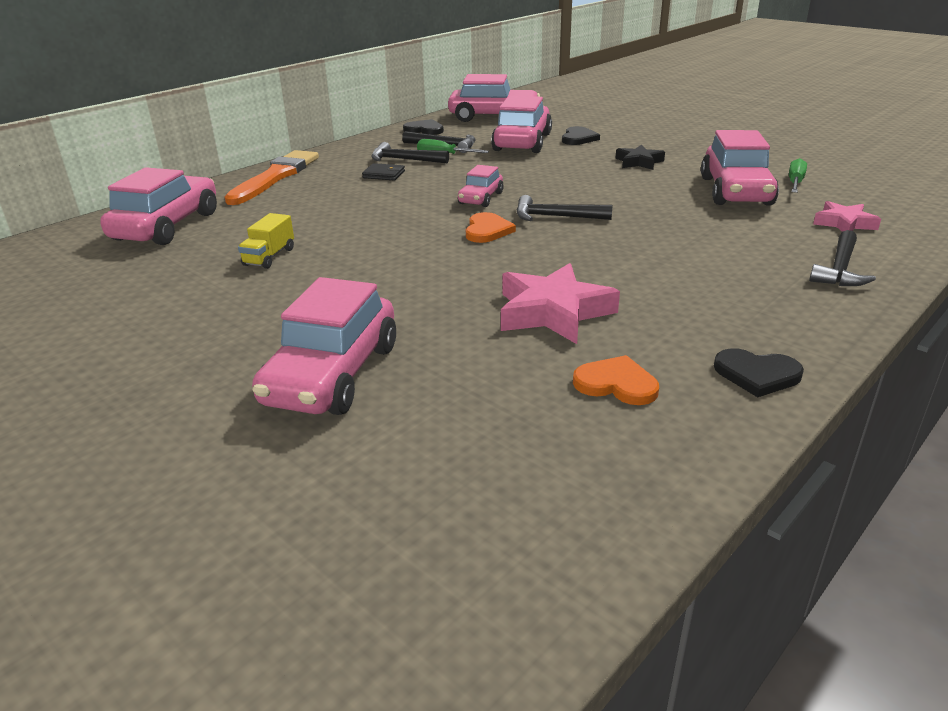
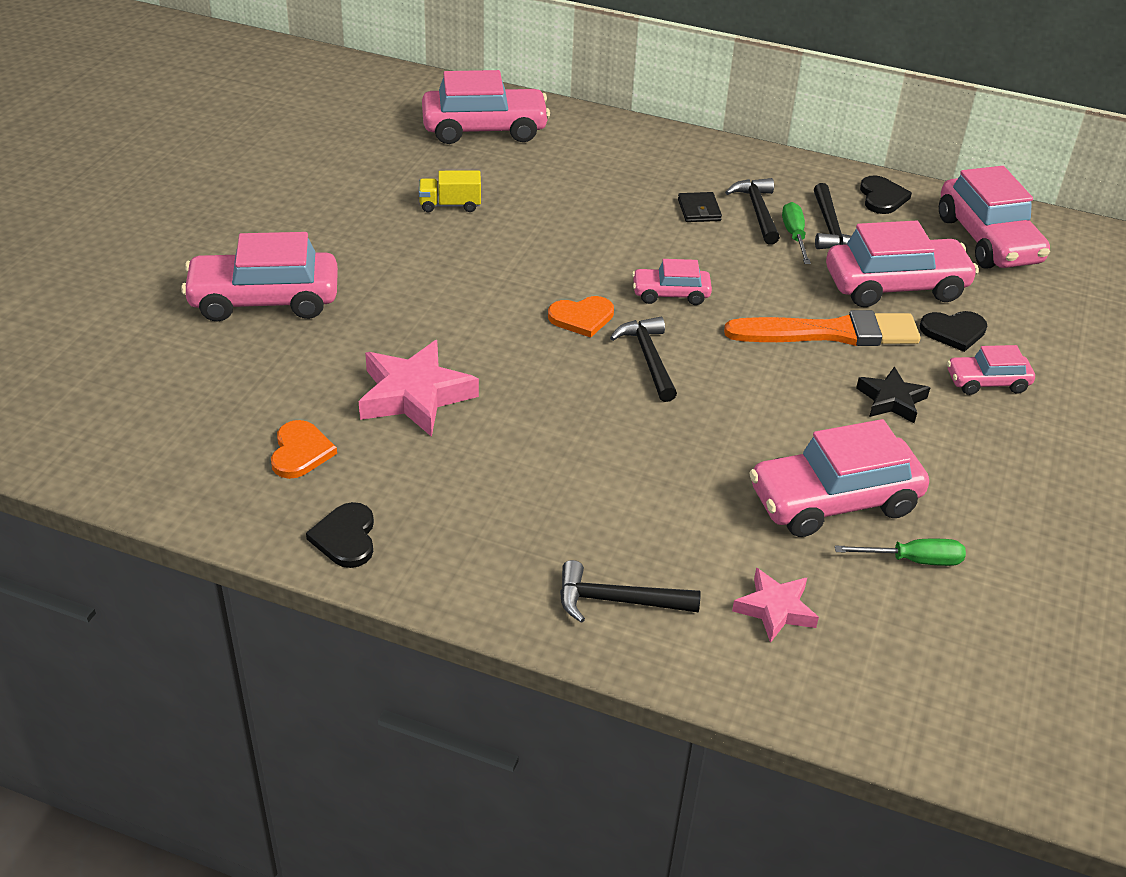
camera: 65 degrees right, 10 degrees up
orange brush [224,150,319,205] -> orange brush moved to [724,310,920,346]
none -> pink car [947,345,1035,395]

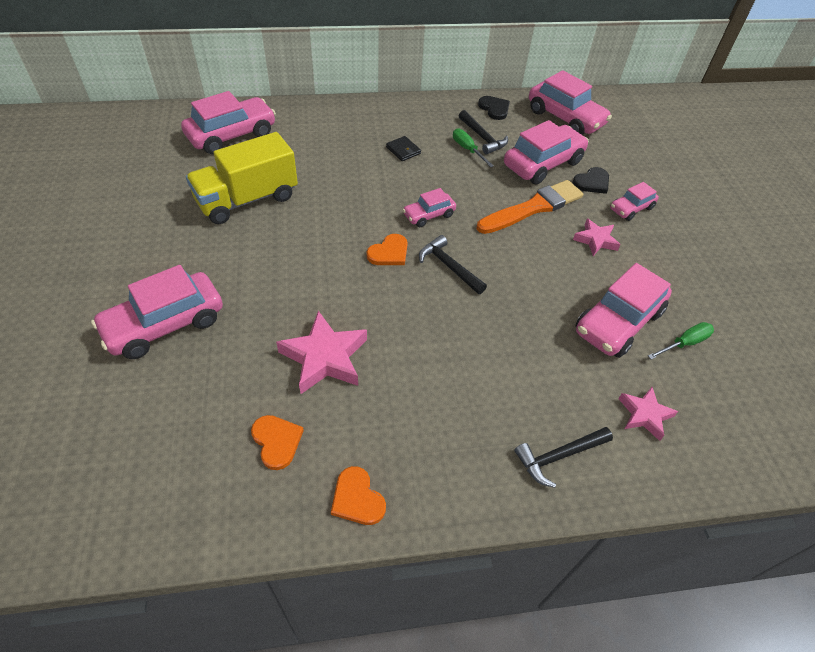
camera: 30 degrees left, 10 degrees up
black heart [306,502,374,568] -> orange heart [331,466,386,525]
yellow truck [419,171,481,212] -> yellow truck [186,132,298,224], size x2.21
black hammer [725,178,780,245] -> none
black star [856,367,930,423] -> pink star [573,218,621,256]

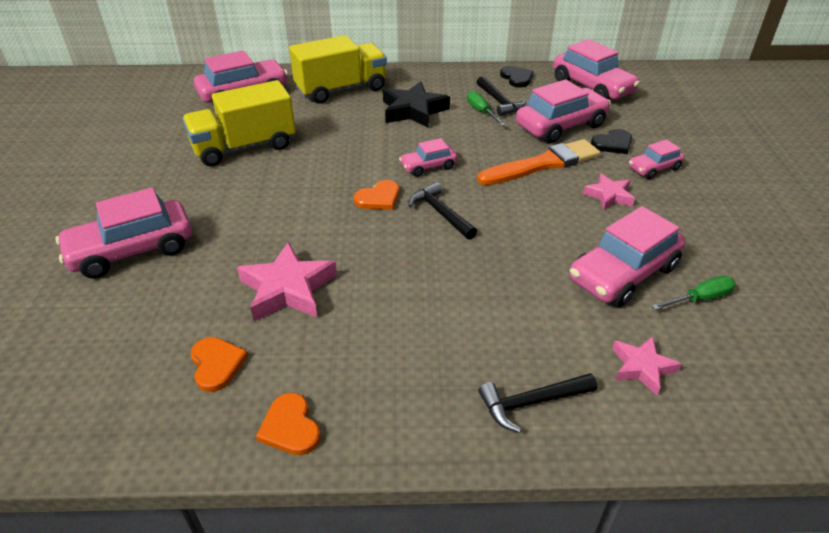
camera: 10 degrees right, 10 degrees down
black wallet [386,136,421,161] -> black star [383,81,450,128]
none -> yellow truck [289,35,387,104]

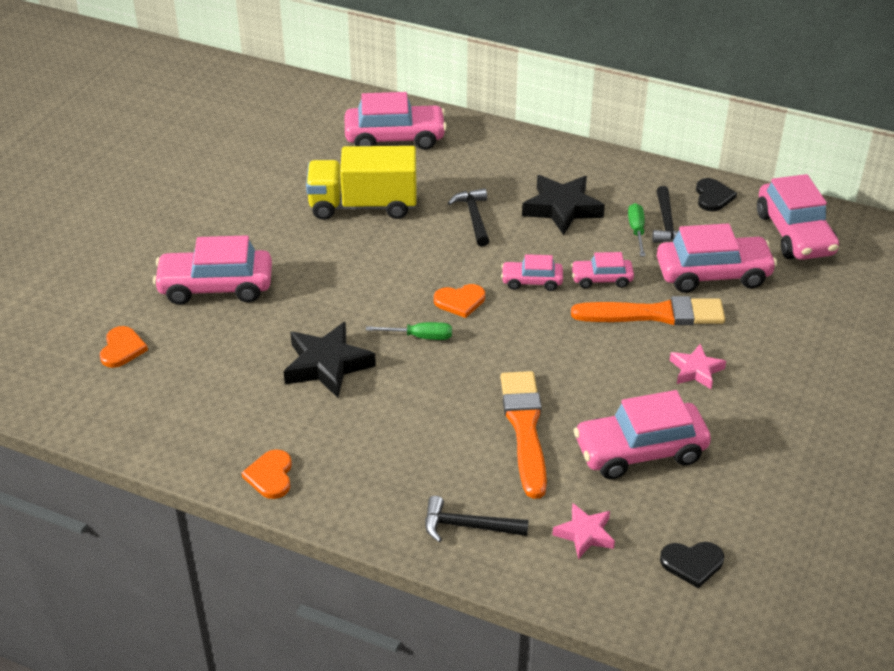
camera: 25 degrees right, 0 degrees up
orange heart [191,337,248,392] -> orange heart moved to [100,326,148,368]
pink star [237,242,337,321] -> black star [284,322,376,398]
yellow truck [289,35,387,104] -> none
black hammer [408,182,477,240] -> black hammer moved to [448,188,489,247]
black heart [591,129,632,154] -> black heart moved to [660,542,724,588]
pink car [629,139,685,179] -> pink car moved to [571,252,634,289]
green screwdriver [652,276,735,310] -> green screwdriver moved to [366,322,452,340]
none -> orange brush [500,371,547,499]

